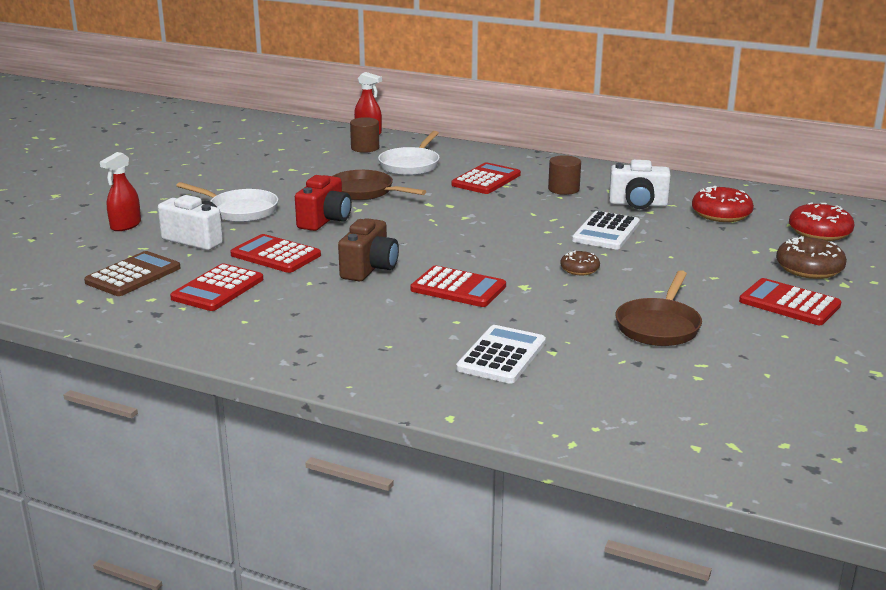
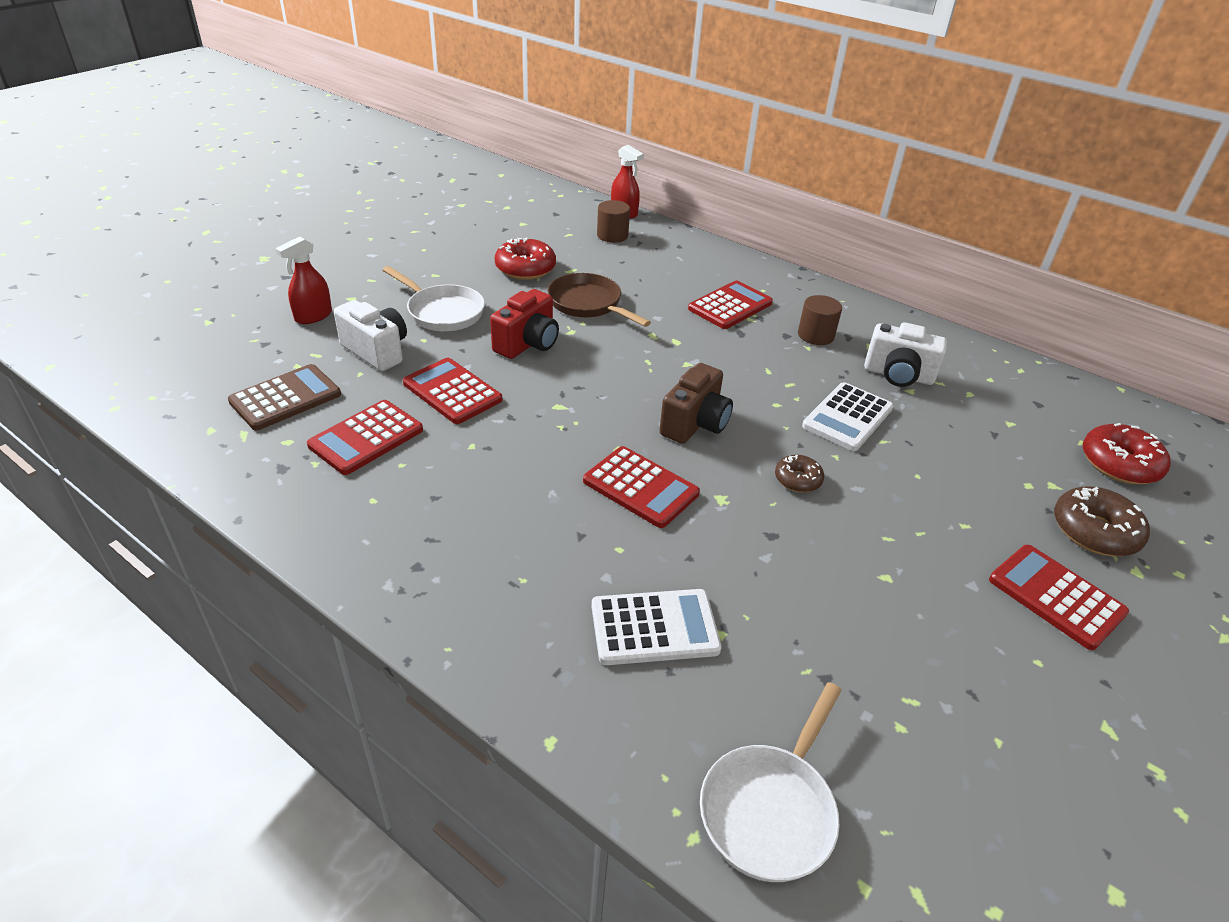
camera: 10 degrees right, 15 degrees up
brown camera [338,218,399,282] -> brown camera moved to [659,363,733,444]
white pan [378,131,440,175] -> white pan moved to [700,682,842,882]
white calculator [456,325,546,384] -> white calculator turned 45 degrees clockwise [591,589,722,665]
brown pan [616,270,702,346] -> none
red donut [692,186,754,222] -> red donut moved to [495,238,556,280]

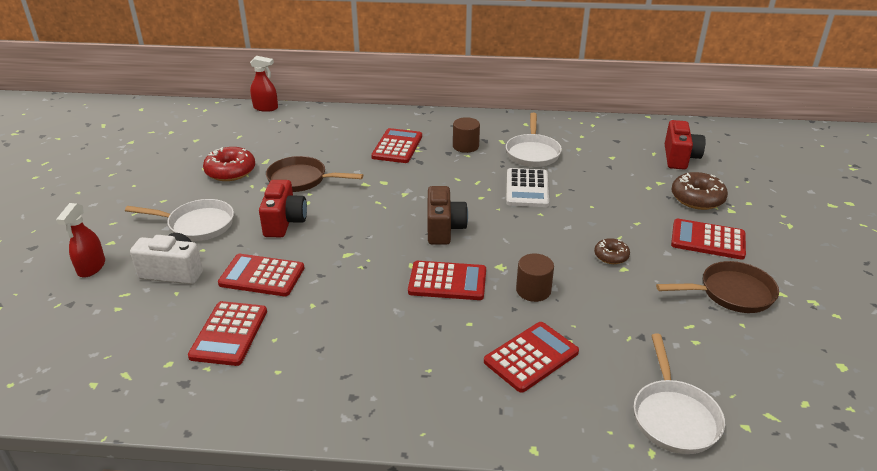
camera: 30 degrees left, 5 degrees down
brown calculator [228,364,341,430] -> none
white calculator [591,589,722,665] -> red calculator [484,322,579,393]
brown cylinder [597,200,630,243] -> brown cylinder moved to [516,254,554,302]
brown donut [775,455,824,492] -> brown donut moved to [594,238,630,264]
white camera [864,322,947,387] -> white pan [506,113,562,167]
red donut [1083,423,1171,484] -> red camera [665,120,705,170]
none -> brown pan [656,261,779,313]

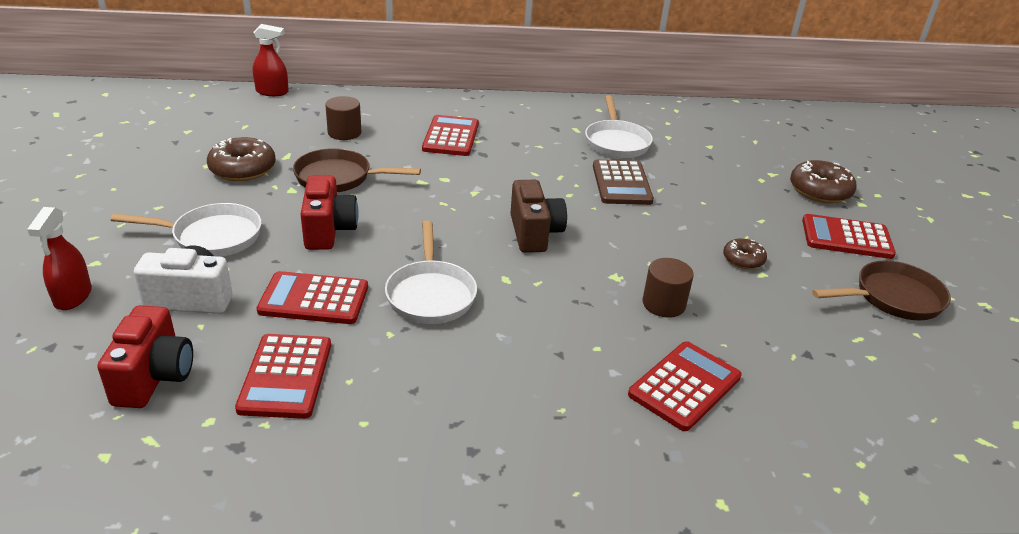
camera: 10 degrees left, 0 degrees up
red donut [203,147,255,181] -> brown donut [207,137,276,181]
red calculator [408,261,486,300] -> none
brown cylinder [453,117,480,153] -> brown cylinder moved to [325,96,361,140]
white calculator [506,168,549,207] -> brown calculator [593,160,654,205]
white pan [634,334,725,454] -> white pan moved to [385,220,477,324]
red camera [665,120,705,170] -> red camera moved to [97,305,193,408]

